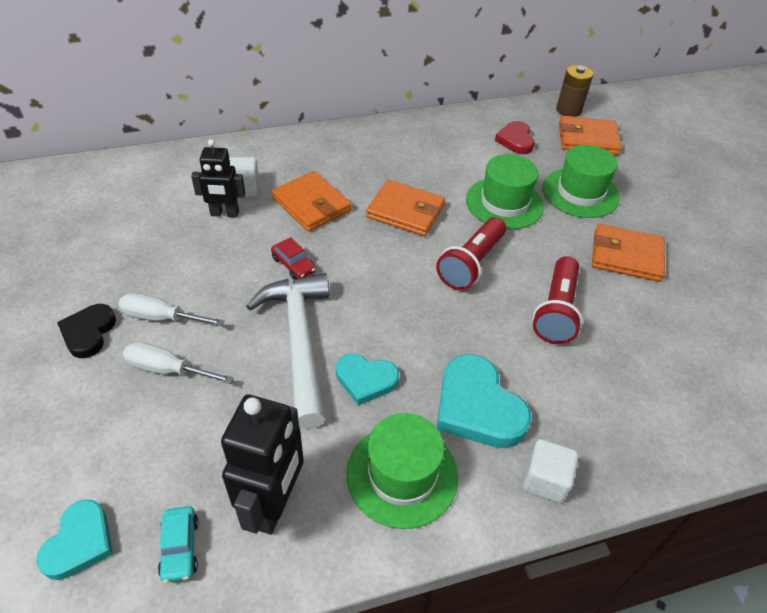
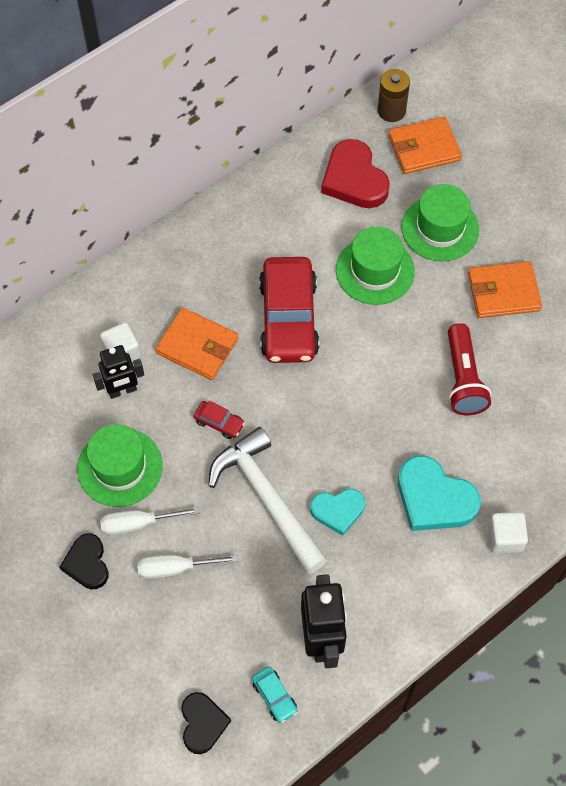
camera: 20 degrees left, 15 degrees up
turquoise heart [37,499,113,580] -> black heart [181,692,231,754]
green hat [347,413,458,529] -> green hat moved to [77,424,163,507]
orange wallet [366,180,445,236] -> red car [259,257,319,363]
red flashlight [436,217,506,290] -> none
red heart [495,121,535,154] -> red heart [321,139,390,208], size x1.61

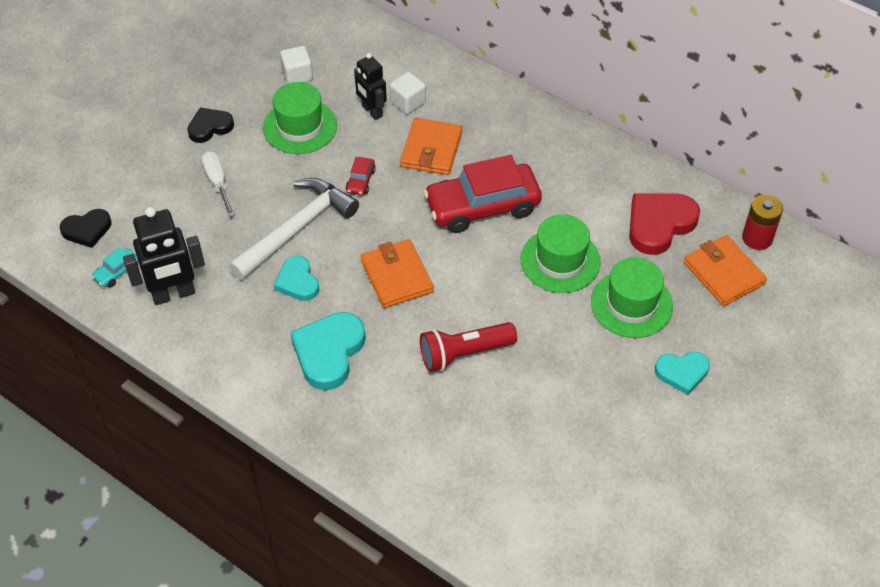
camera: 75 degrees right, 10 degrees down
white screwdriver [100,507,200,535] -> none
brown battery [377,69,410,122] -> red battery [742,195,783,250]
orange wallet [468,261,542,318] -> orange wallet moved to [361,239,434,308]
white cube [488,512,528,553] -> white cube moved to [280,46,313,84]
none -> turquoise heart [655,352,710,395]

